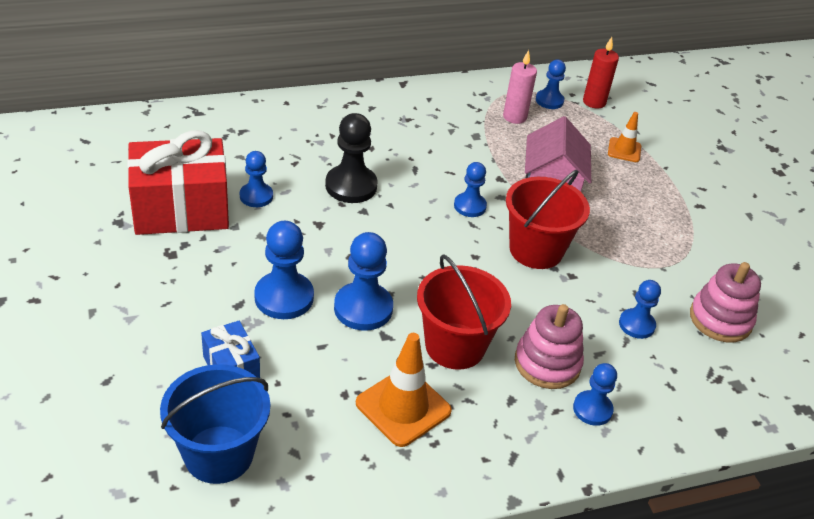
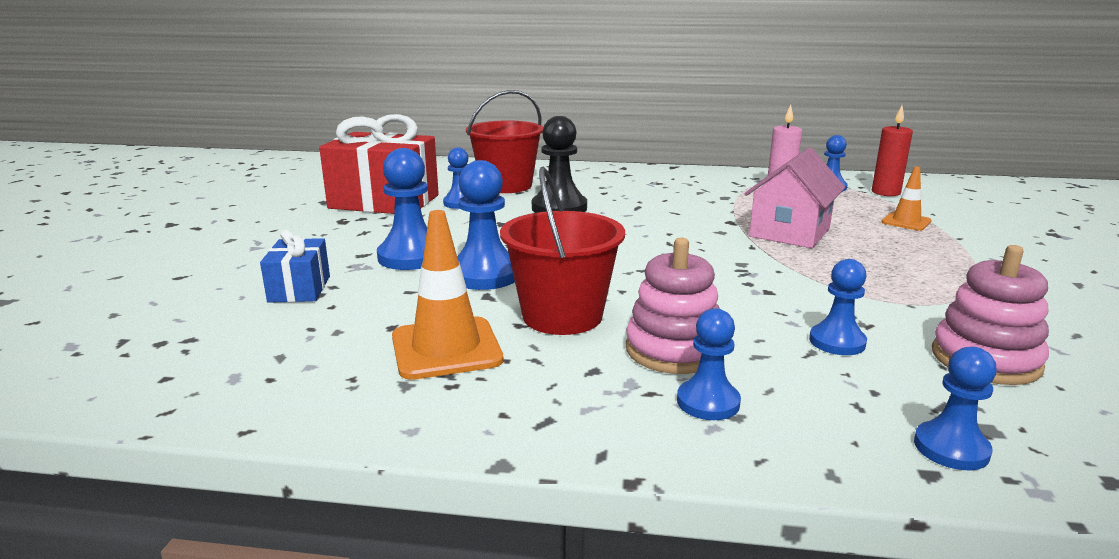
camera: 30 degrees right, 20 degrees down
blue bucket [160,364,270,484] -> none
blue pawn [454,162,487,217] -> blue pawn moved to [914,347,997,470]
red bucket [506,170,590,269] -> red bucket moved to [466,90,544,193]

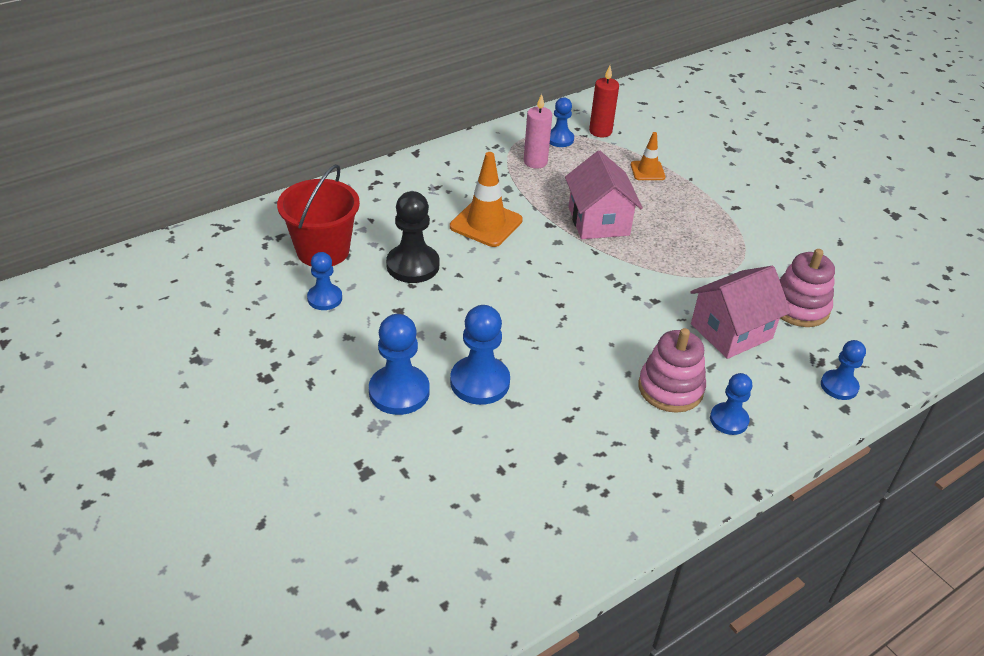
camera: 45 degrees left, 20 degrees up
blue gift [260,229,330,303] -> none
red gift [319,114,439,214] -> none
orange traffic cone [392,210,504,380] -> orange traffic cone moved to [450,152,523,247]
red bucket [500,166,625,335] -> none
blue pawn [809,259,867,355] -> pink house [690,266,791,359]

